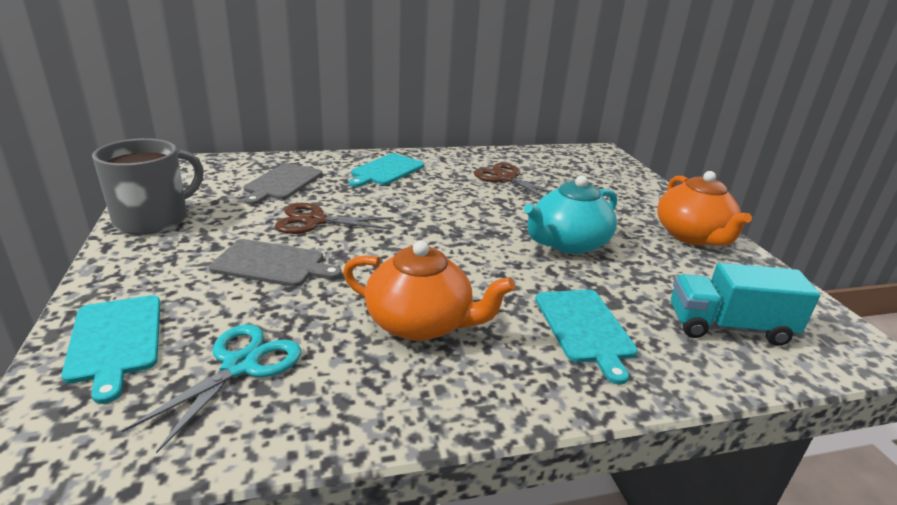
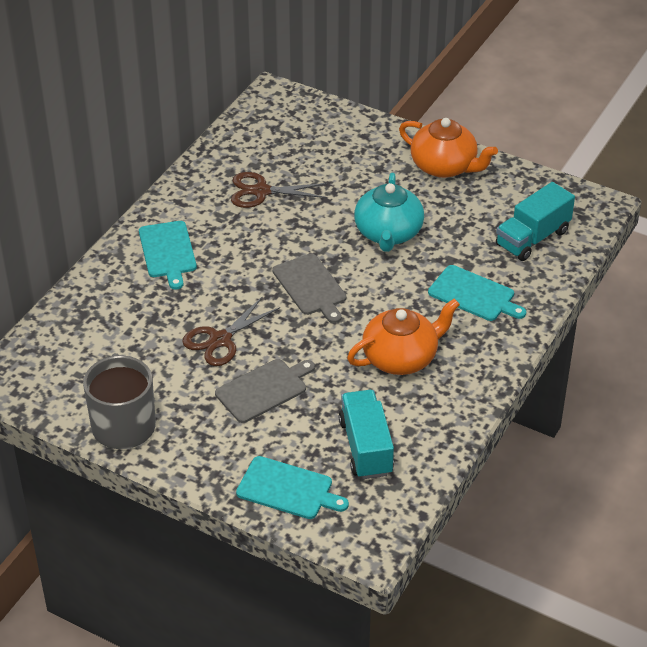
camera: 45 degrees left, 15 degrees up
turquoise scissors [122,324,301,454] -> turquoise truck [339,390,394,479]
grey cutting board [243,163,322,205] -> grey cutting board moved to [272,254,347,323]

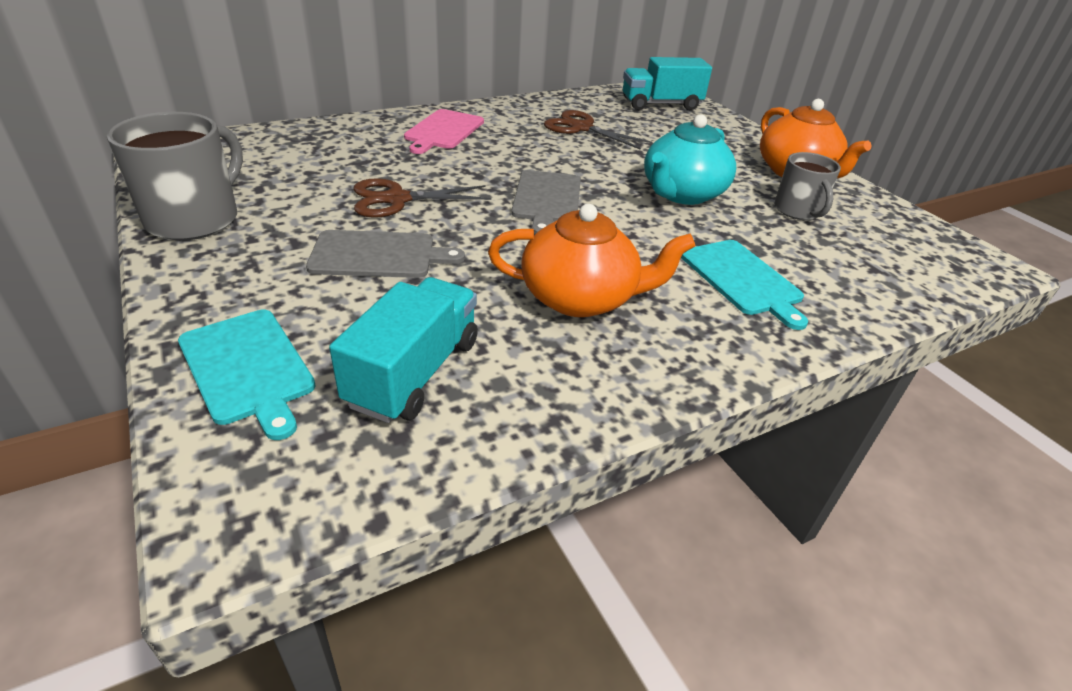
camera: 30 degrees right, 5 degrees down
turquoise cutting board [139,221,197,290] -> pink cutting board [404,109,484,154]
turquoise truck [496,182,575,261] -> turquoise truck moved to [623,57,712,110]
none -> grey mug [774,152,841,220]

